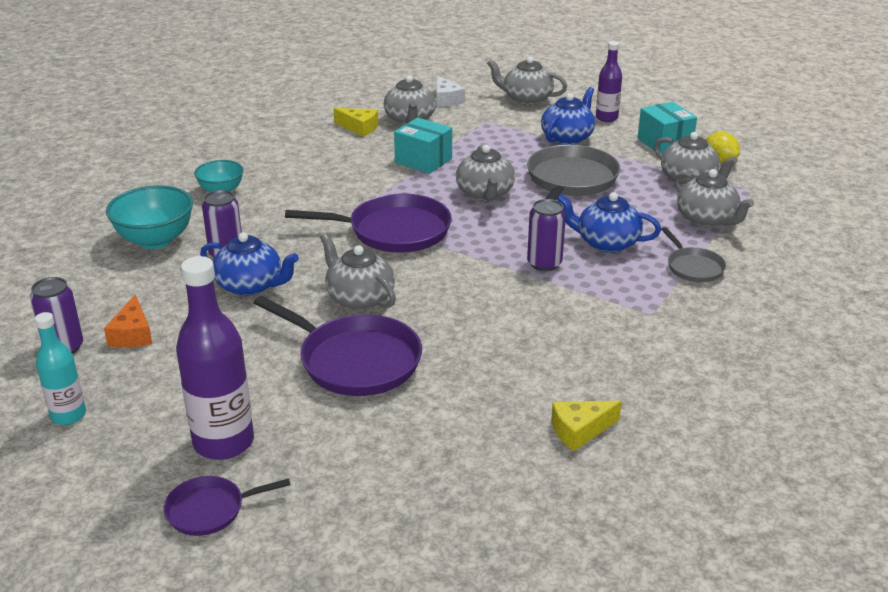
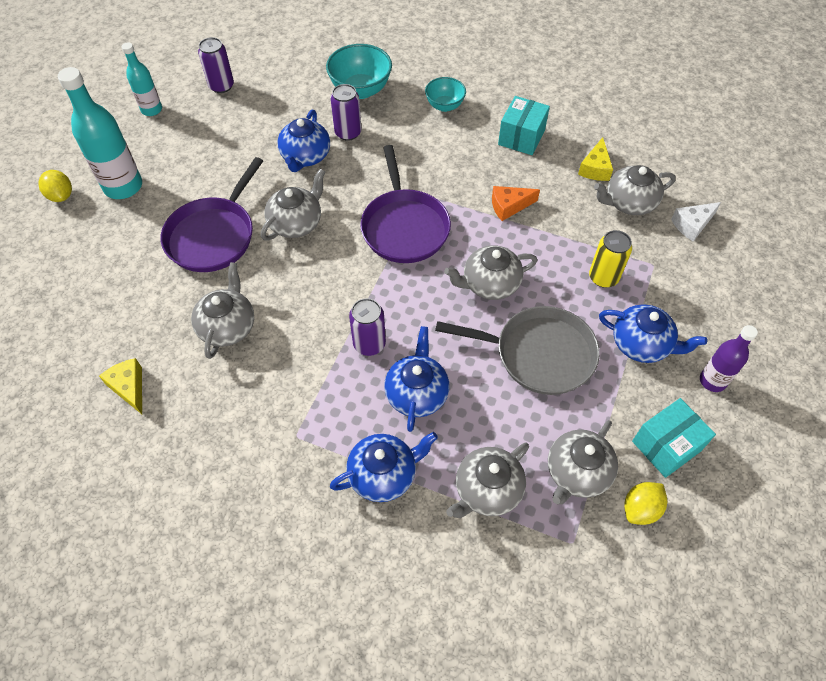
camera: 80 degrees right, 25 degrees up
orange cheese [104,294,152,348] -> orange cheese moved to [492,186,540,221]
purple pan [163,476,290,536] -> yellow lemon [38,170,72,202]
purple bottle [176,256,254,460] -> turquoise bottle [58,67,142,199]
turquoise box [394,117,452,174] -> turquoise box moved to [498,96,550,155]
grey teapot [487,56,567,105] -> grey teapot moved to [191,262,254,359]
grey pan [661,227,726,282] -> blue teapot [330,432,438,502]
none -> yellow can [589,230,632,288]

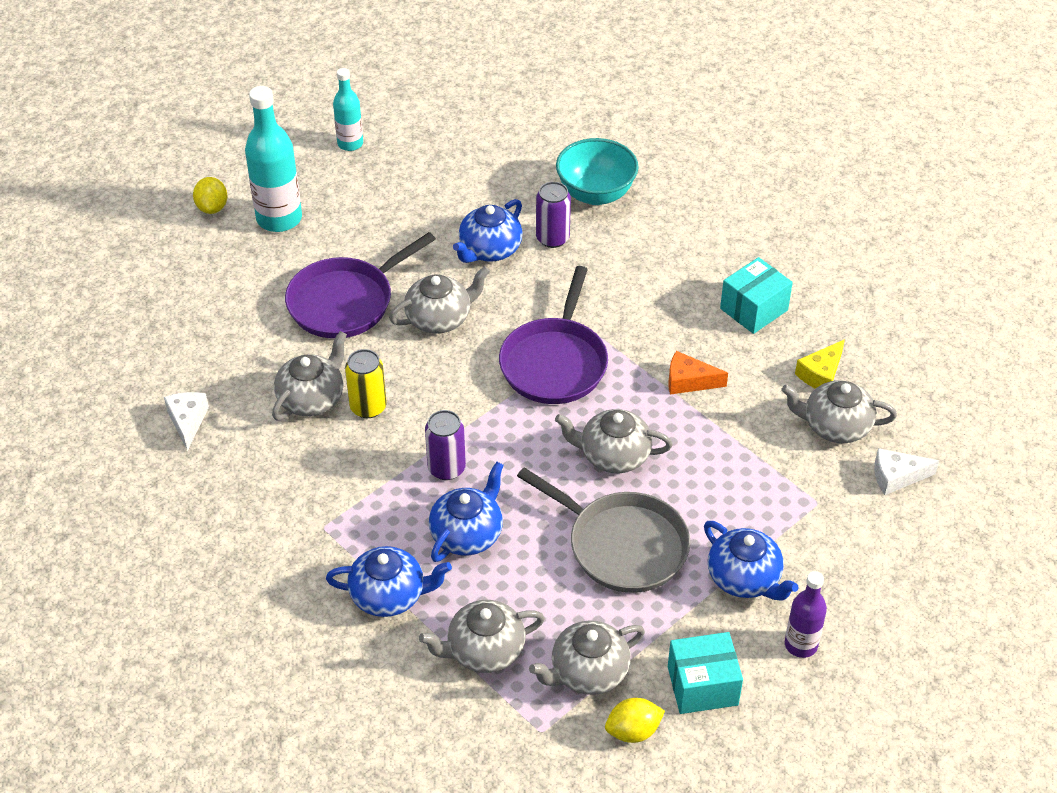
camera: 25 degrees right, 10 degrees down
yellow cheese [99,358,142,414] -> white cheese [164,392,209,451]
purple can [198,37,234,93] -> none
turquoise bowl [425,77,466,112] -> none
yellow can [589,230,632,288] -> yellow can moved to [345,349,387,418]

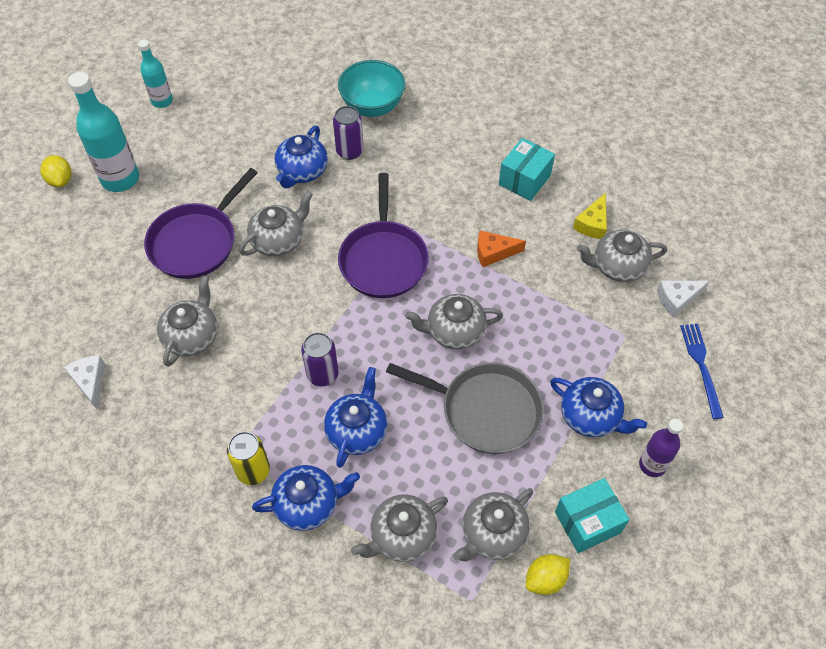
camera: 15 degrees left, 10 degrees up
yellow can [345,349,387,418] -> yellow can moved to [227,431,270,485]
none -> blue fork [680,324,724,419]

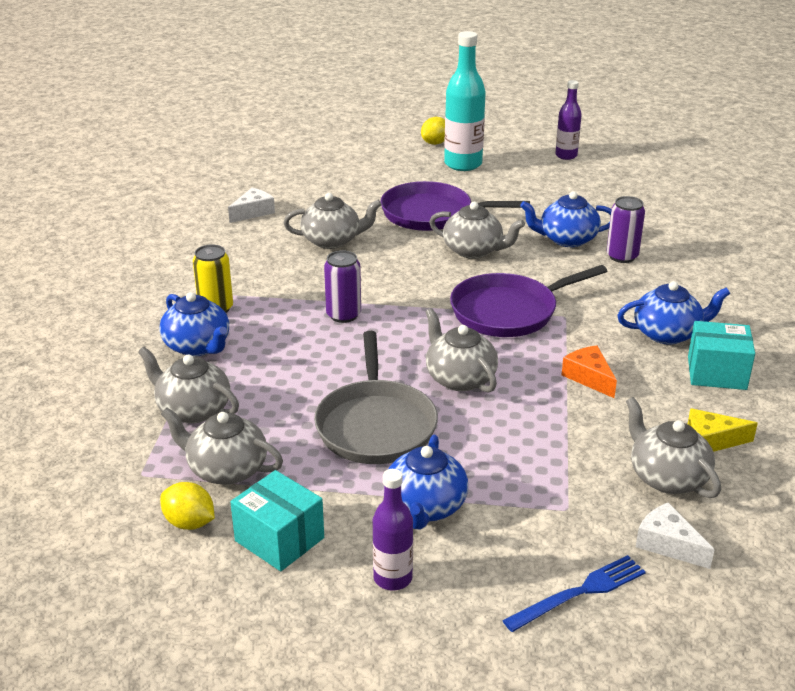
camera: 65 degrees right, 25 degrees down
turquoise bottle [138,40,173,108] -> purple bottle [555,80,582,160]
blue teapot [324,367,387,468] -> blue teapot moved to [617,281,731,344]
turquoise bowl [338,60,405,117] -> none

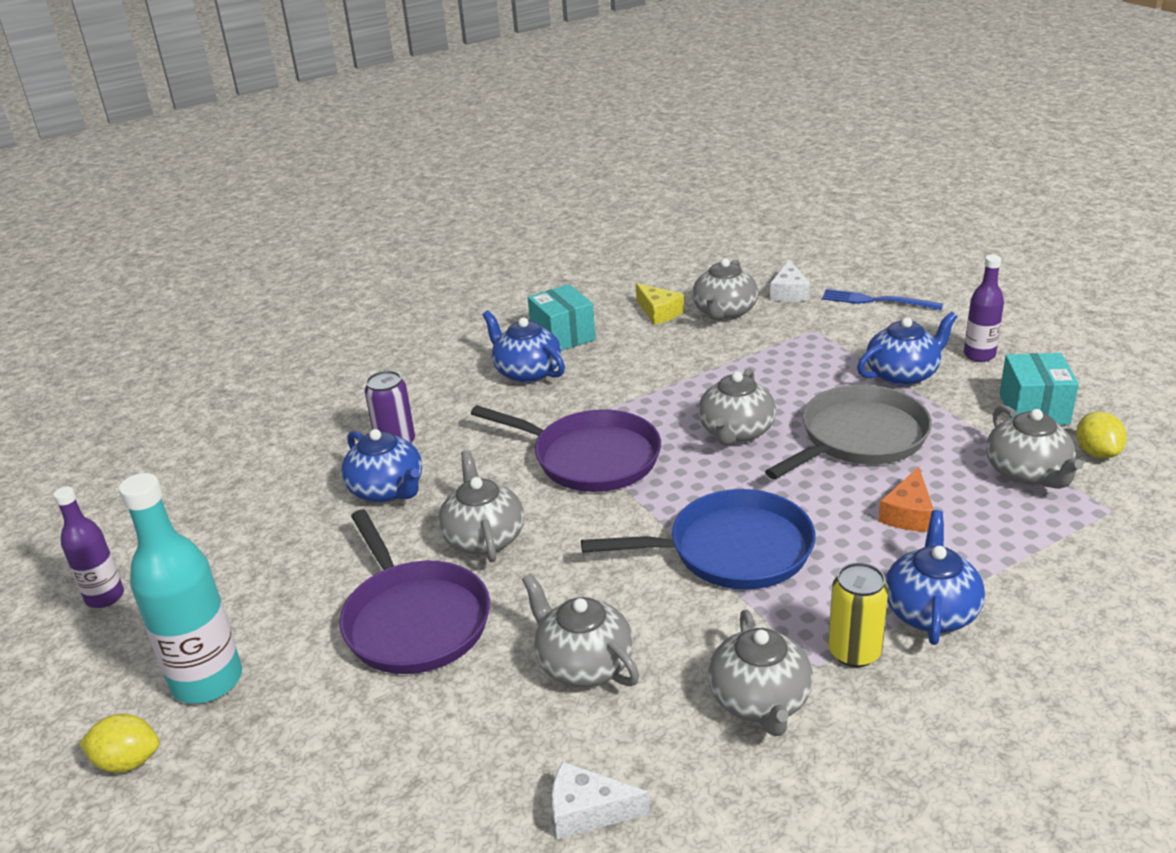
camera: 125 degrees left, 0 degrees up
grey teapot [138,347,239,423] -> grey teapot moved to [708,610,813,736]
purple can [324,250,361,323] -> blue pan [581,489,816,589]
orange cheese [562,346,617,398] -> orange cheese moved to [878,467,934,532]

